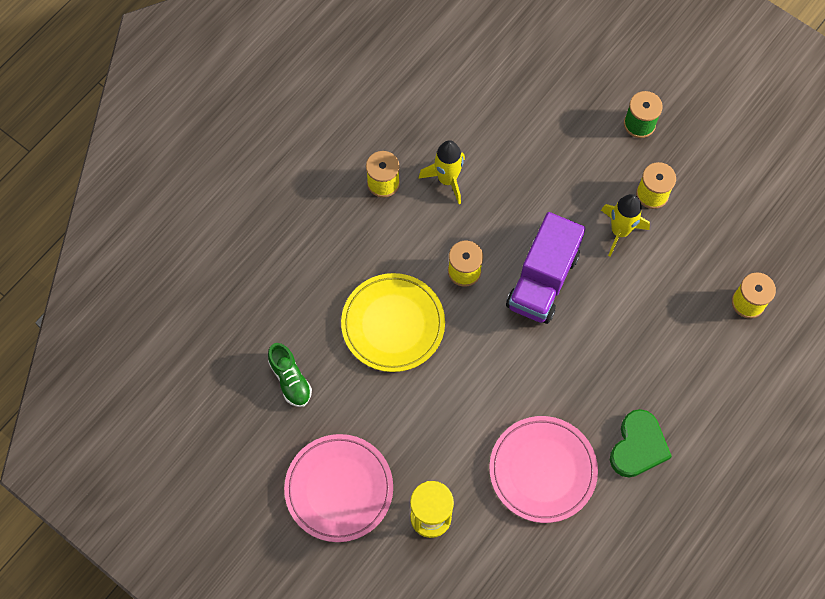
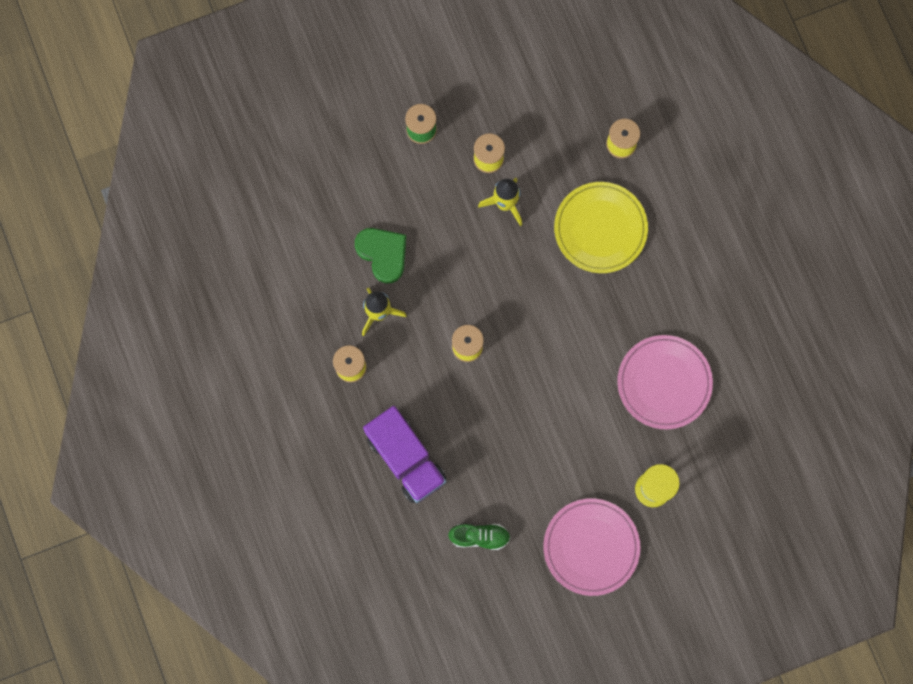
camera: 60 degrees left, 10 degrees up
yellow plate [341,273,445,372] -> yellow plate moved to [554,182,648,273]
purple truck [506,212,586,324] -> purple truck moved to [363,406,446,503]
green heart [610,409,672,477] -> green heart moved to [355,228,406,284]

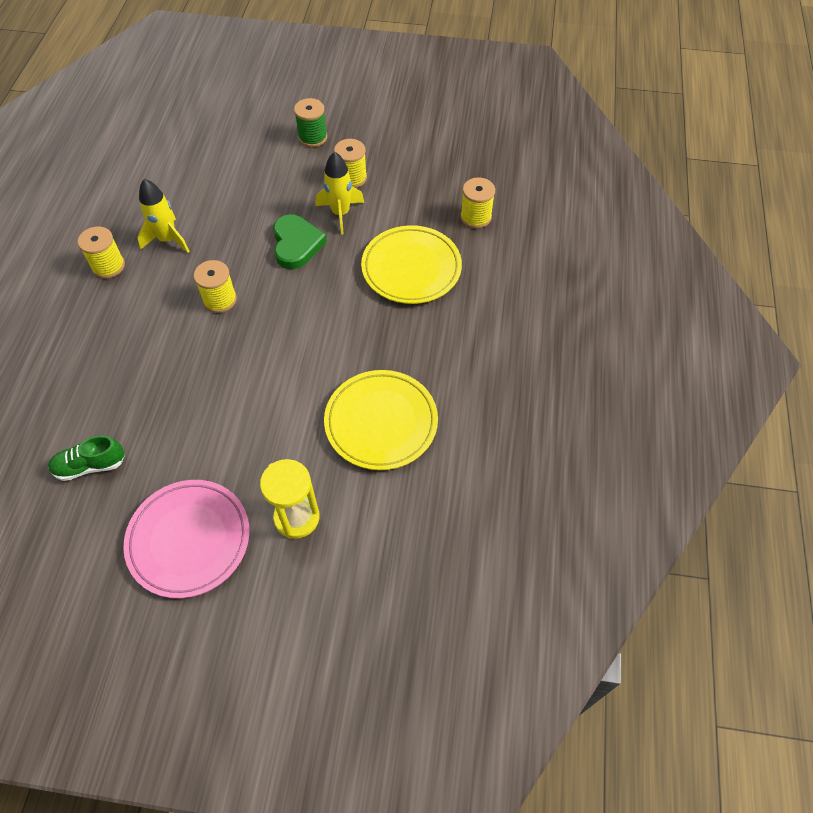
camera: 30 degrees right, 20 degrees down
green heart [355,228,406,284] -> green heart moved to [273,214,327,269]
purple truck [363,406,446,503] -> none
green shoe [448,524,510,550] -> green shoe turned 135 degrees clockwise [48,435,125,481]
pink plate [617,335,713,429] -> yellow plate [324,370,438,470]

